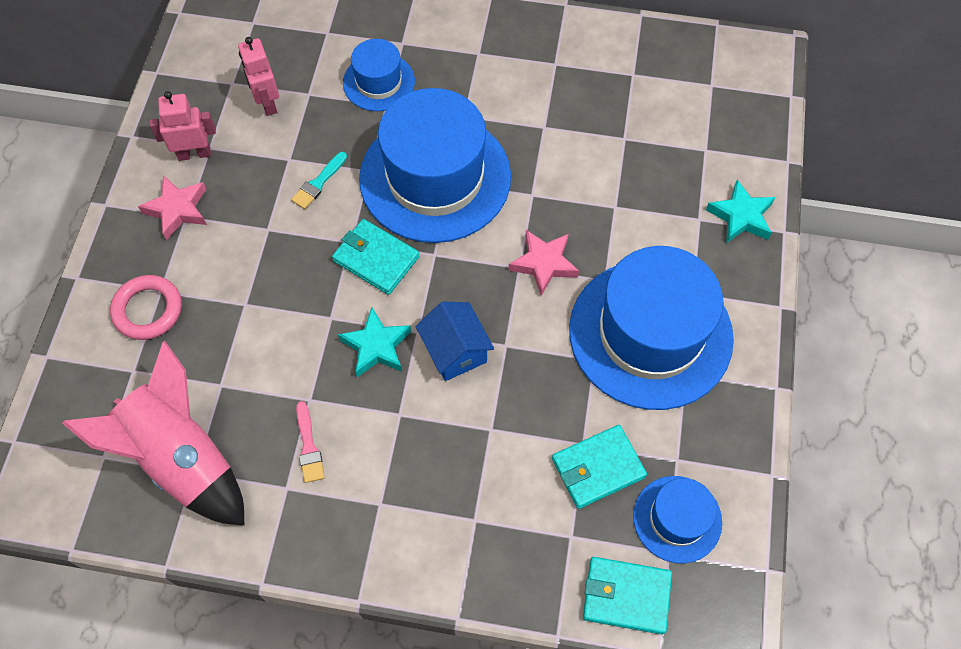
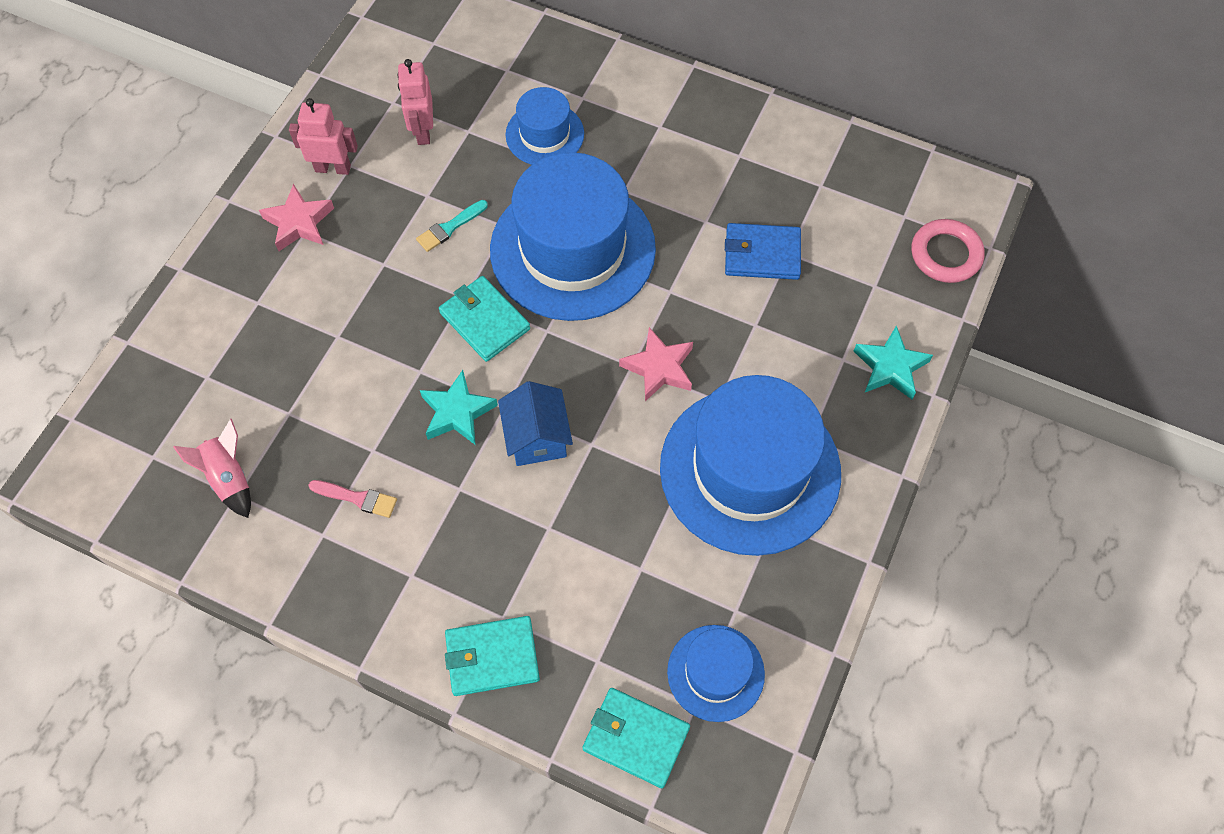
camera: 15 degrees right, 0 degrees up
pink rocket [62,341,244,525] -> pink rocket [173,419,251,518], size x0.49
pink ring [110,275,182,340] -> pink ring moved to [912,219,985,283]
pink brush [296,401,325,483] -> pink brush turned 75 degrees counterclockwise [308,480,397,518]
turquoise wallet [552,425,647,509] -> turquoise wallet moved to [445,616,540,696]
none -> blue wallet [725,223,801,280]

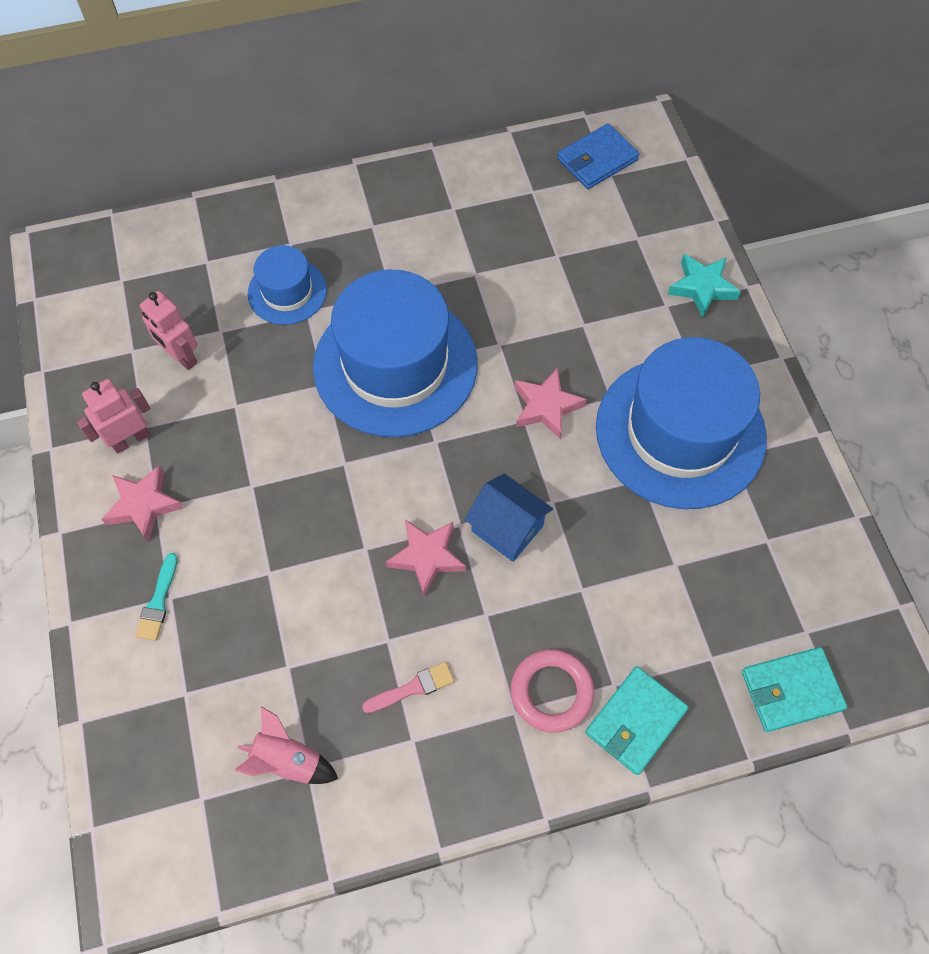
camera: 40 degrees left, 0 degrees up
turquoise brush [416,200,488,252] -> turquoise brush moved to [135,553,178,641]
turquoise star [420,370,498,445] -> pink star [386,520,466,596]
turquoise wallet [439,276,530,362] -> none
blue hat [667,625,765,722] -> none
blue wallet [725,223,801,280] -> blue wallet moved to [557,123,639,189]
pink ring [912,219,985,283] -> pink ring moved to [511,649,594,733]

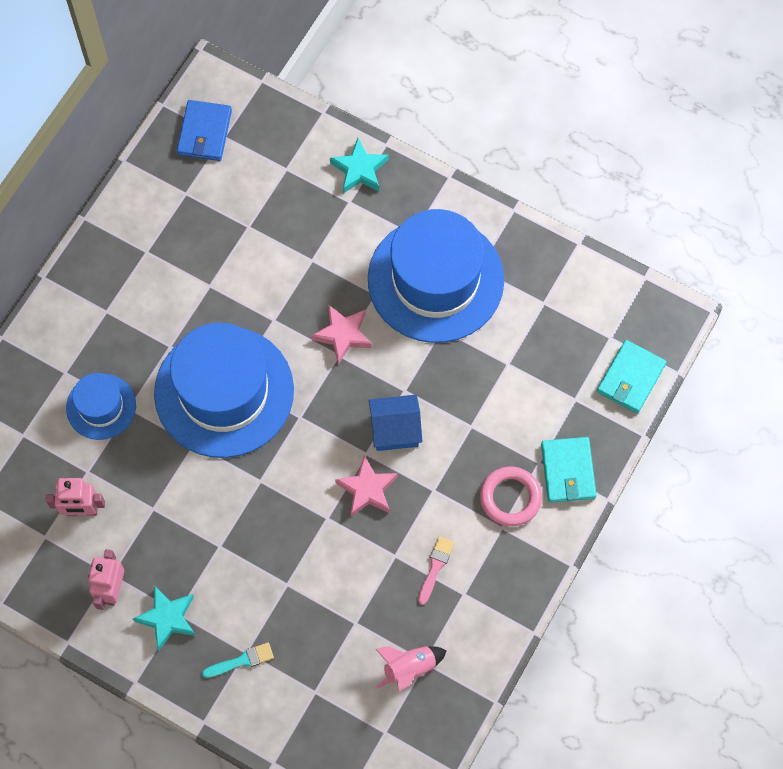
camera: 45 degrees left, 5 degrees up
pink star [101,465,184,542] -> turquoise star [133,585,196,651]
turquoise brush [135,553,178,641] -> turquoise brush turned 75 degrees counterclockwise [202,642,274,678]

